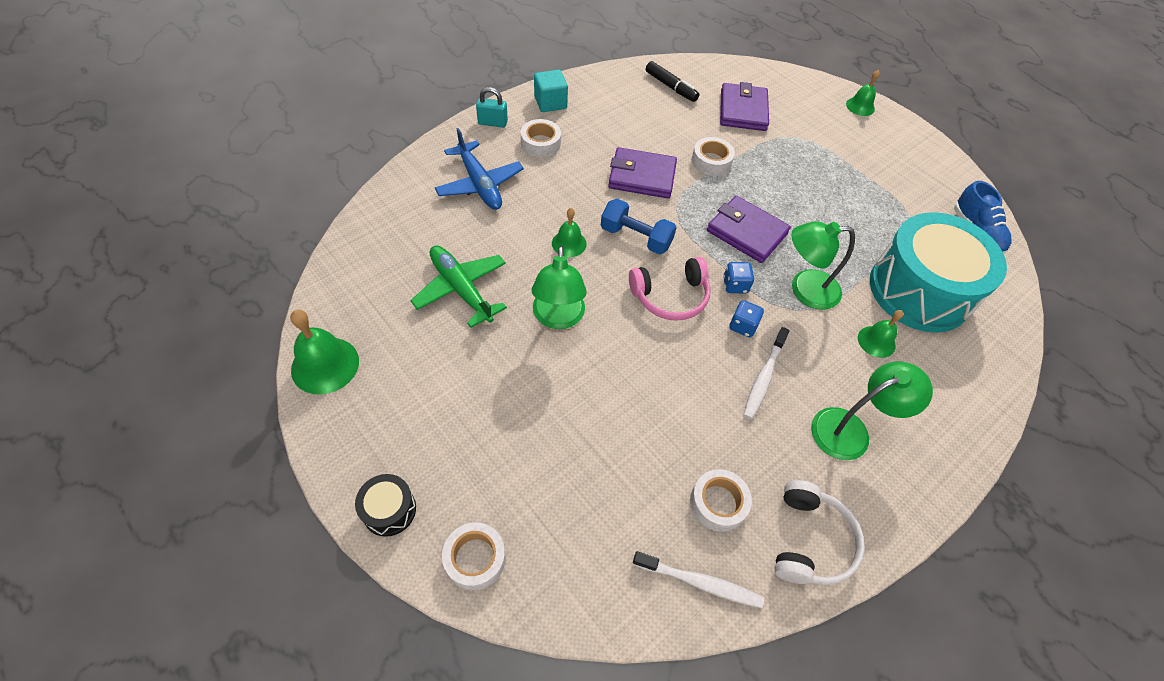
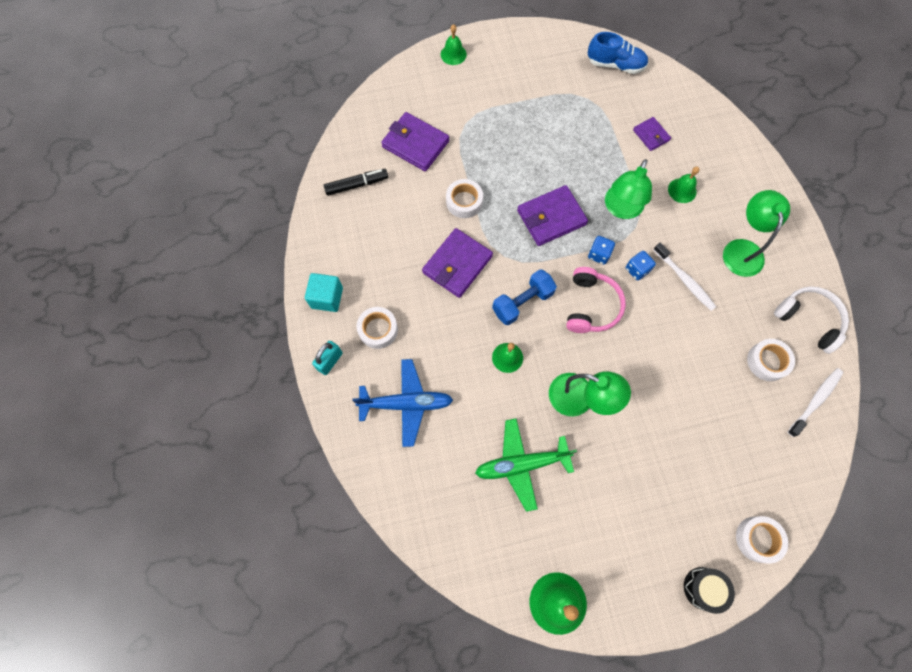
camera: 60 degrees left, 15 degrees up
turquoise drum [870,212,1007,333] -> purple wallet [633,117,671,151]

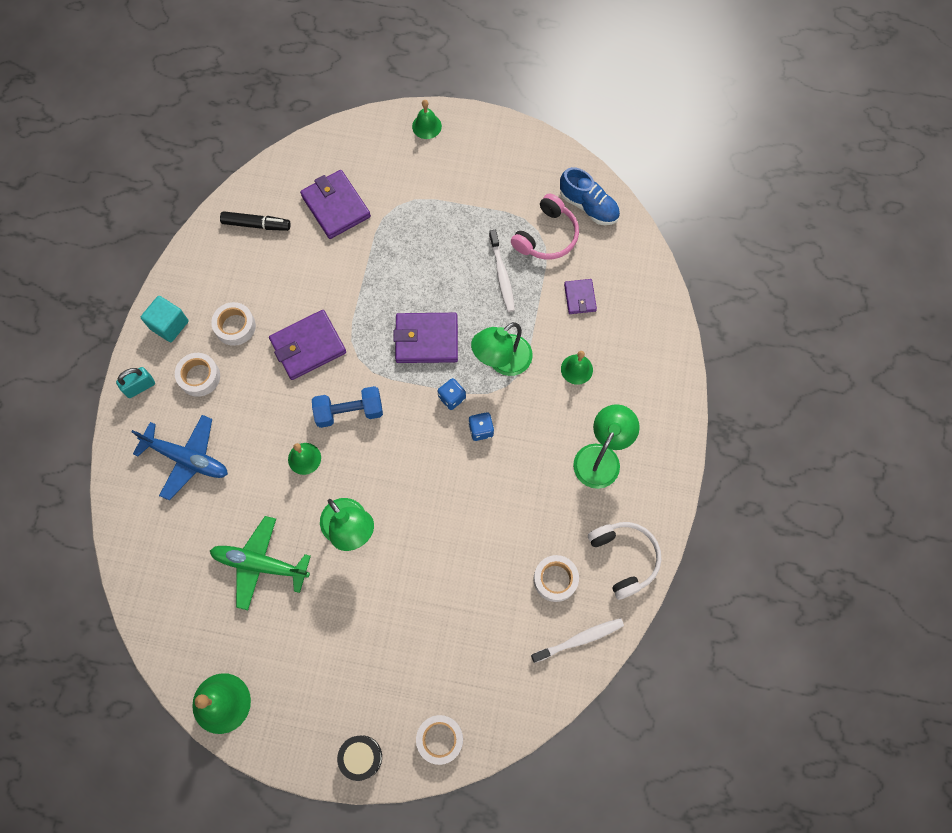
camera: 25 degrees right, 0 degrees up
white tape [446,179,483,218] -> white tape moved to [211,302,256,346]
pink headphones [566,267,626,333] -> pink headphones moved to [511,193,579,260]
white toothbrush [653,243,716,311] -> white toothbrush moved to [489,230,515,312]

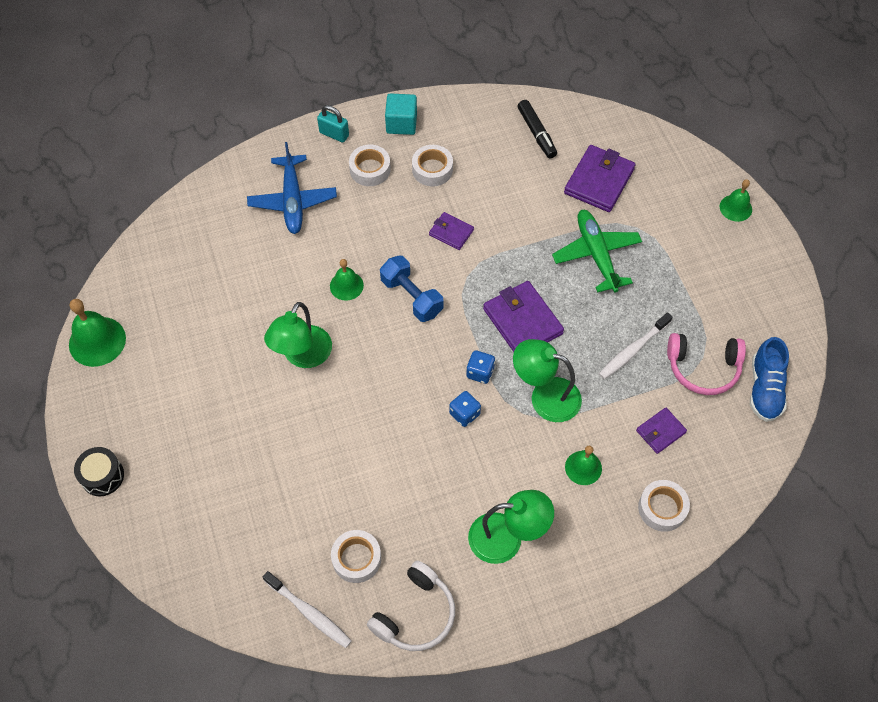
camera: 60 degrees right, 10 degrees down
green plane [210,516,311,610] -> green plane moved to [552,210,642,293]
purple wallet [269,310,346,380] -> purple wallet [429,212,474,250], size x0.56
white tape [416,715,463,765] -> white tape moved to [638,480,690,532]

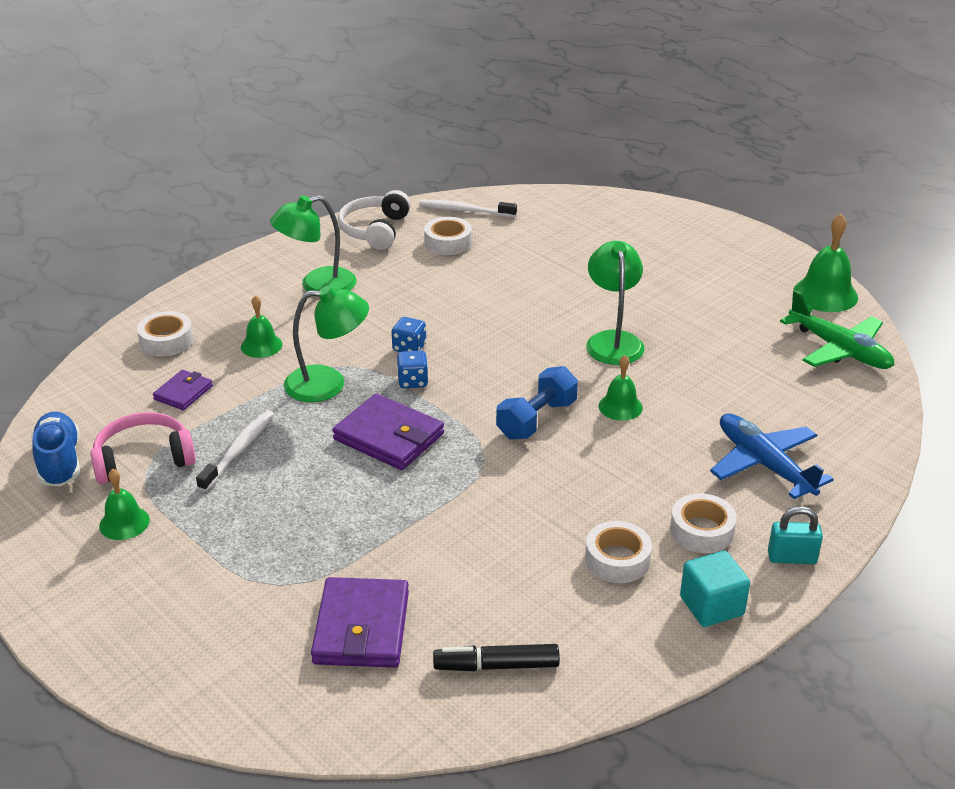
camera: 155 degrees right, 25 degrees down
black drum [74,447,124,496] -> none
blue dumbbell [380,256,444,322] -> blue dumbbell turned 75 degrees counterclockwise [496,366,578,440]
purple wallet [429,212,474,250] -> none
black marker [518,100,557,159] -> black marker turned 45 degrees counterclockwise [433,644,560,671]
green plane [552,210,642,293] -> green plane moved to [780,290,894,369]
green bell [720,179,752,222] -> green bell moved to [99,469,150,540]

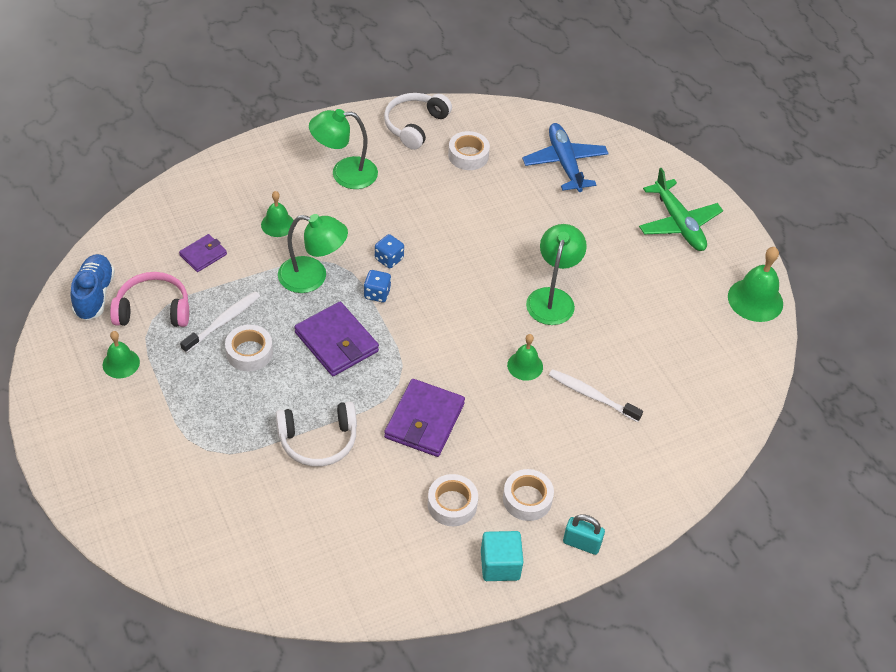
camera: 15 degrees right, 15 degrees up
white tape [137,311,194,357] -> white tape moved to [225,325,273,371]
purple wallet [311,577,409,668] -> purple wallet moved to [384,379,465,457]
white toothbrush [419,200,517,217] -> white toothbrush moved to [549,369,643,422]
black marker [433,644,560,671] -> none
blue dumbbell [496,366,578,440] -> none
blue plane [710,413,834,499] -> blue plane moved to [522,123,609,192]
green plane [780,290,894,369] -> green plane moved to [639,168,723,251]
none -> white headphones [276,401,357,467]

